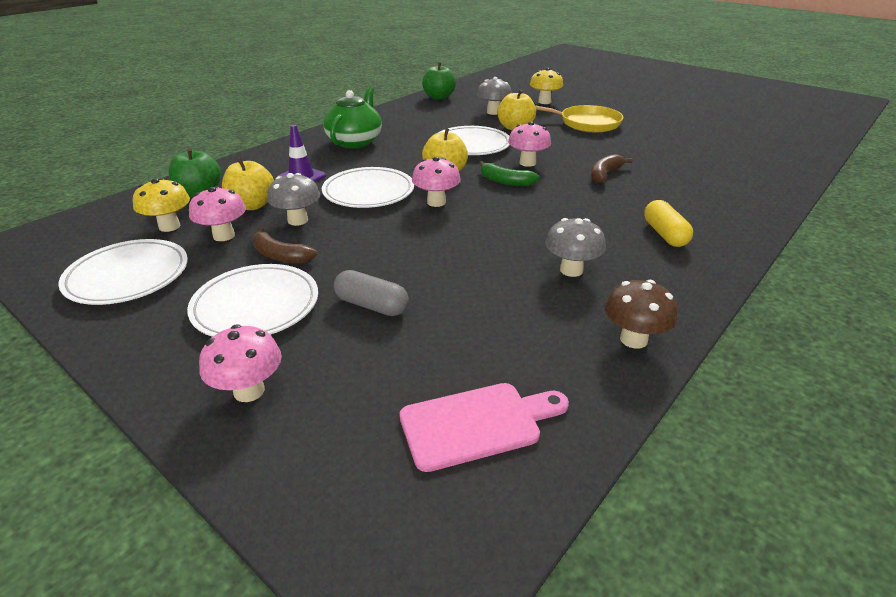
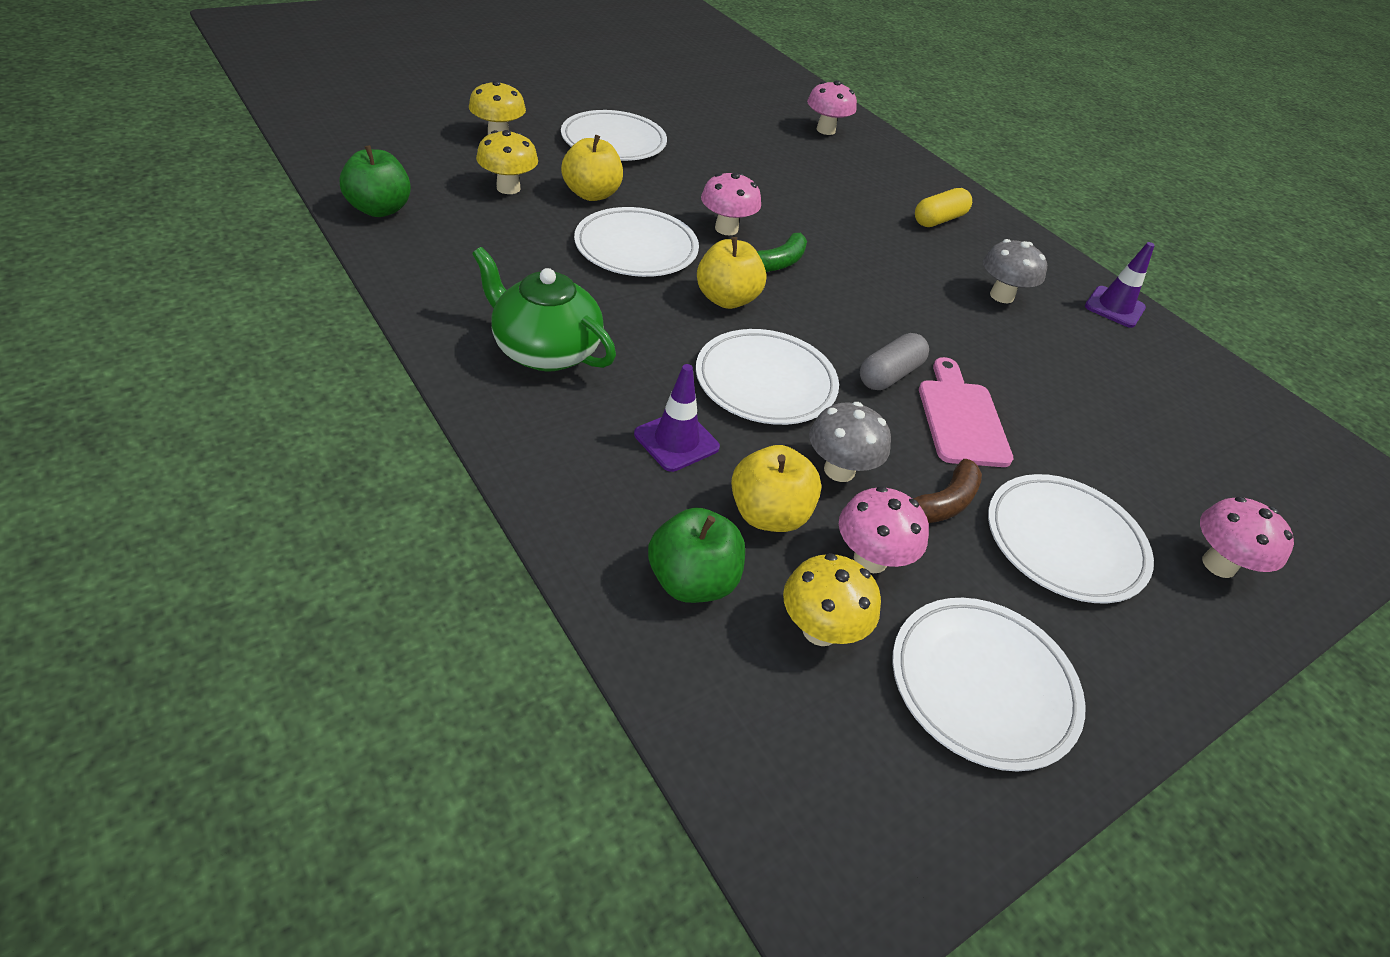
camera: 80 degrees left, 10 degrees up
grey capsule [334,270,409,316] -> grey capsule moved to [860,333,929,390]
pink cutting board [400,383,569,472] -> pink cutting board moved to [919,357,1014,467]
pink mushroom [412,157,461,207] -> pink mushroom moved to [807,80,857,135]
grey mushroom [477,77,512,115] -> yellow mushroom [476,130,538,194]
yellow pan [535,105,623,132] -> white plate [561,110,667,161]
brown banana [591,154,633,184] -> none
brown mushroom [605,280,678,349] -> purple traffic cone [1085,242,1155,328]
yellow capsule [644,200,693,247] -> yellow capsule turned 45 degrees counterclockwise [915,188,972,227]

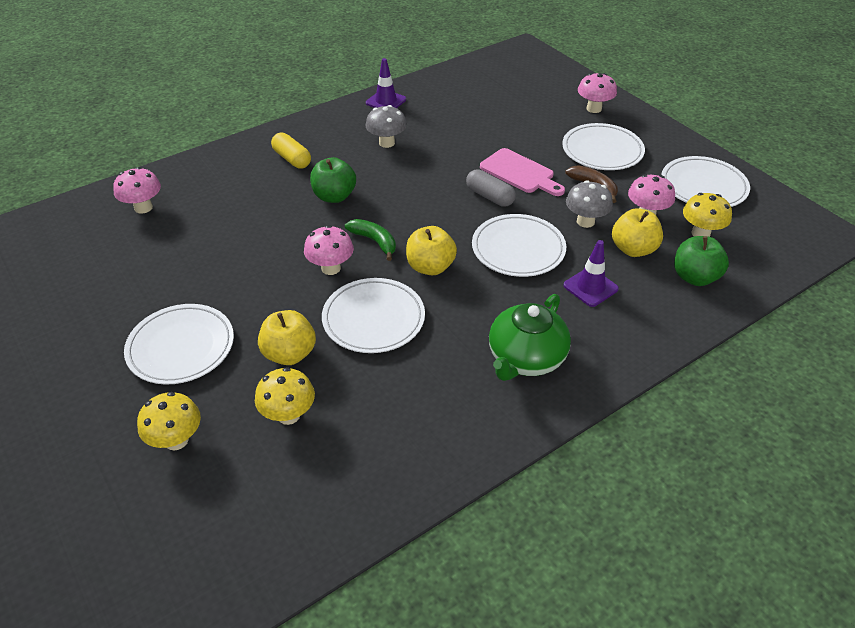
camera: 85 degrees left, 0 degrees up
green apple [340,145,411,217] -> green apple moved to [310,157,356,203]
pink cutting board [919,357,1014,467] -> pink cutting board turned 135 degrees counterclockwise [480,148,565,196]

